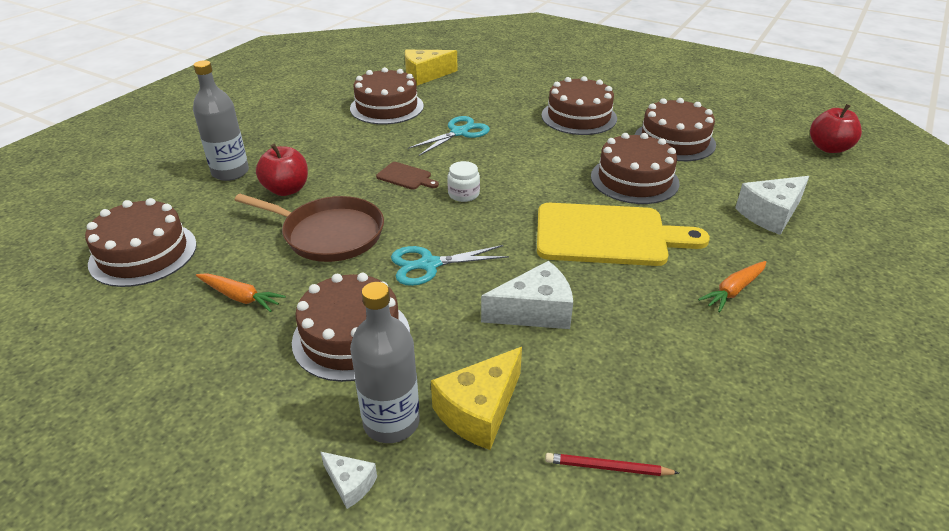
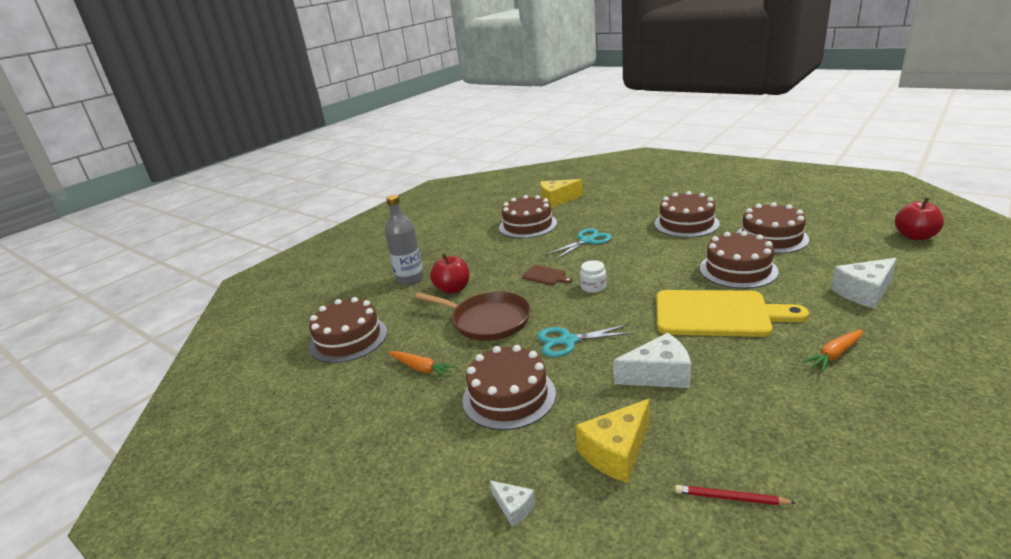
camera: 10 degrees right, 10 degrees down
grey bottle [350,282,420,443] -> none

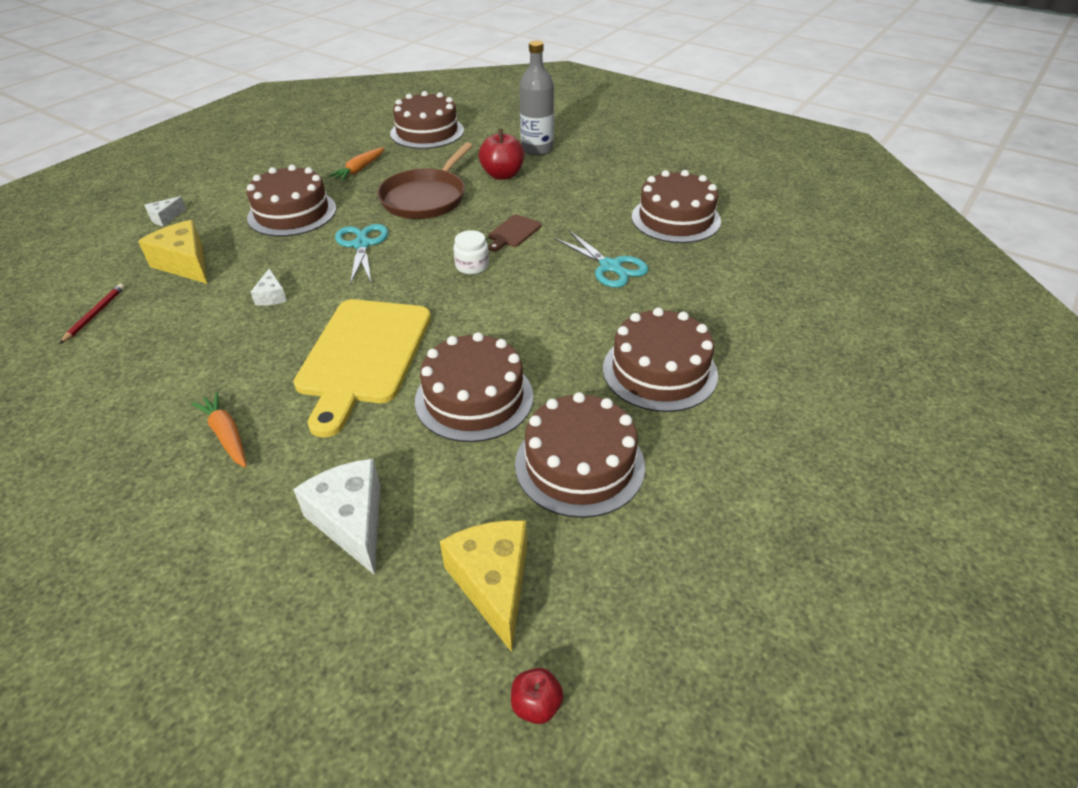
camera: 85 degrees right, 15 degrees up
yellow cheese [540,179,583,208] -> yellow cheese moved to [440,520,527,652]
white cheese [613,333,691,388] -> white cheese [251,269,287,306], size x0.52
red apple [895,197,944,240] -> red apple [511,668,564,724], size x0.55

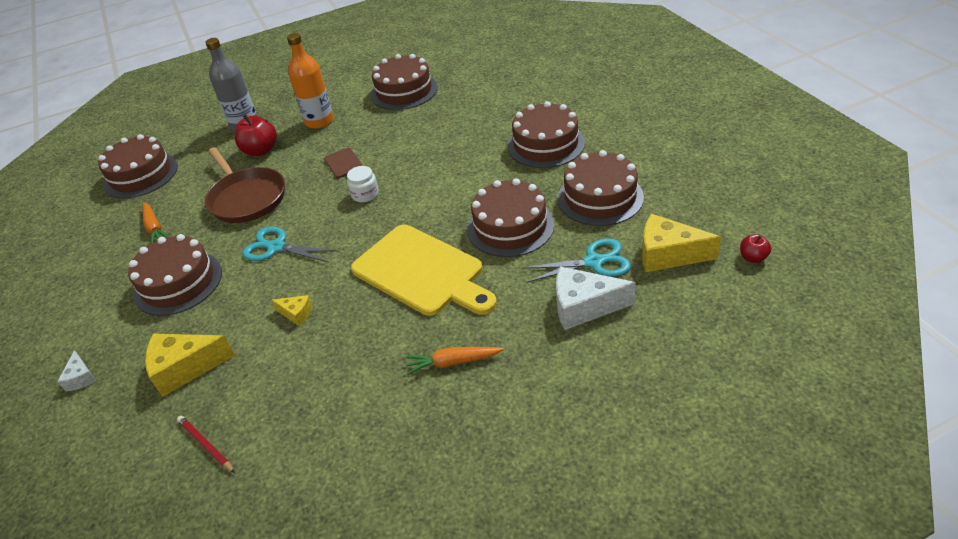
camera: 55 degrees left, 0 degrees up
white cheese [251,269,287,306] -> yellow cheese [271,295,313,326]
turquoise scissors [554,230,648,288] -> turquoise scissors moved to [522,238,631,283]
none -> orange bottle [287,33,334,129]

